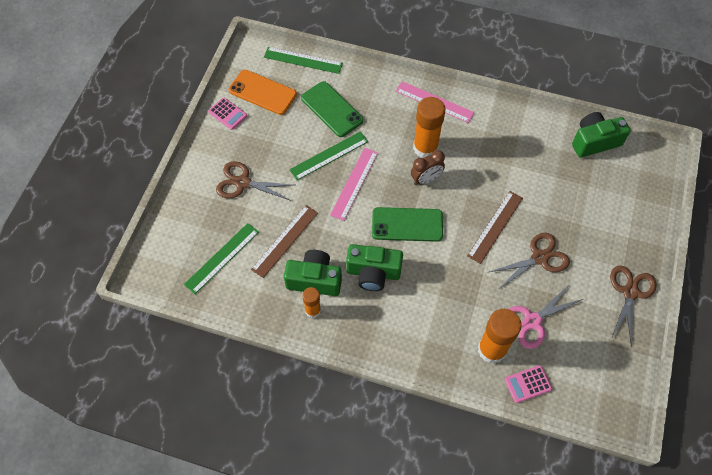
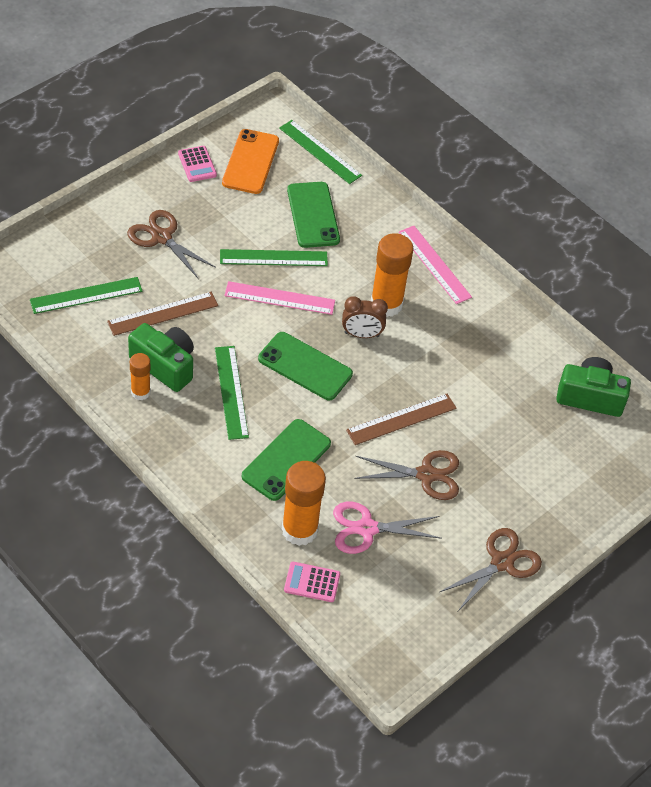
camera: 25 degrees right, 10 degrees down
orange phone [229,70,297,115] -> orange phone turned 45 degrees clockwise [222,129,279,194]
pink ruler [330,148,378,221] -> pink ruler turned 45 degrees clockwise [224,281,335,315]
green camera [346,244,403,291] -> green ruler [215,346,249,440]
none -> green phone [242,419,331,501]

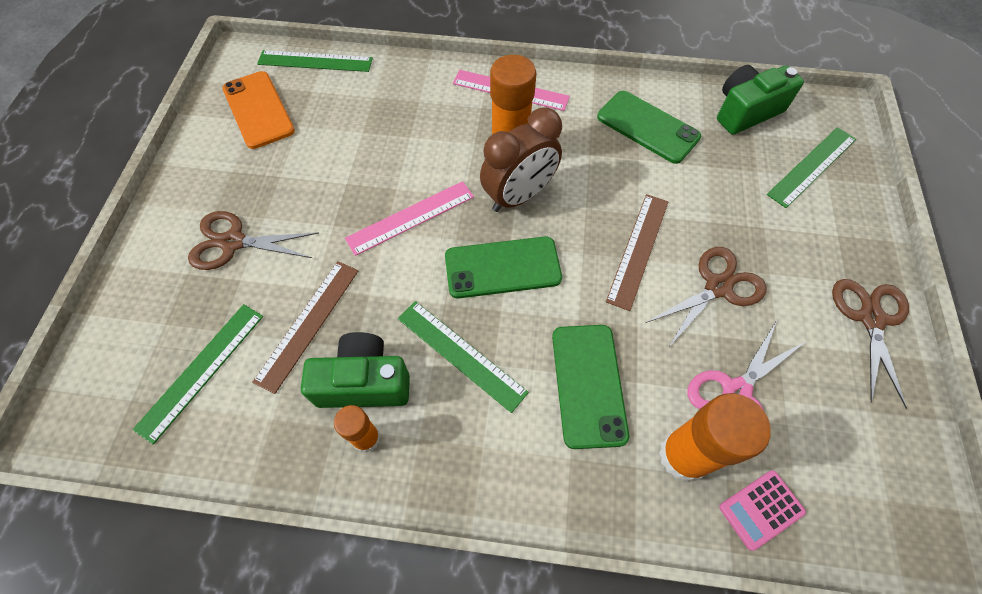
camera: 35 degrees left, 10 degrees up
pink calculator [178,146,217,182] -> none
green ruler [220,249,328,266] -> green ruler moved to [767,127,856,208]
green phone [287,182,340,248] -> green phone moved to [597,91,701,164]
brown clock [342,296,388,338] -> brown clock [480,108,562,212], size x1.55

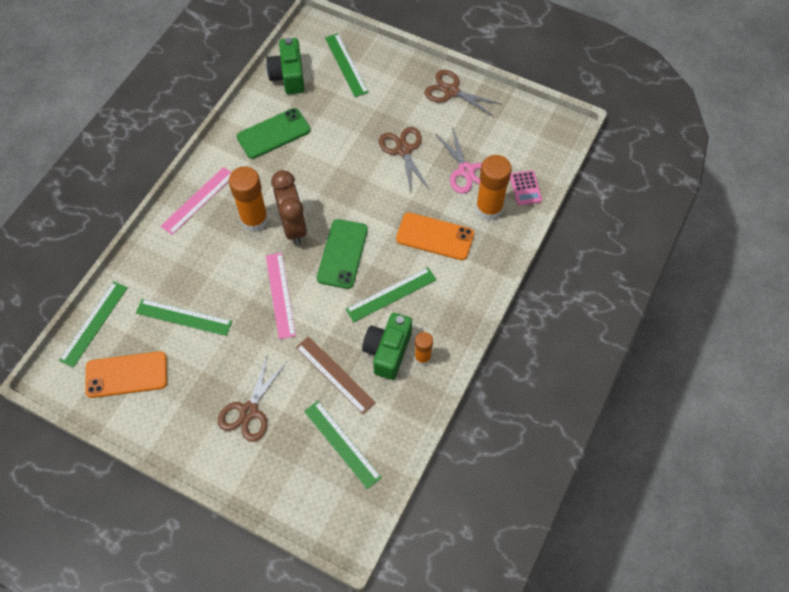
camera: 70 degrees left, 0 degrees up
green phone [552,325,629,449] -> orange phone [396,212,474,260]
brown ruler [606,194,668,311] -> none
none -> green ruler [136,299,232,336]

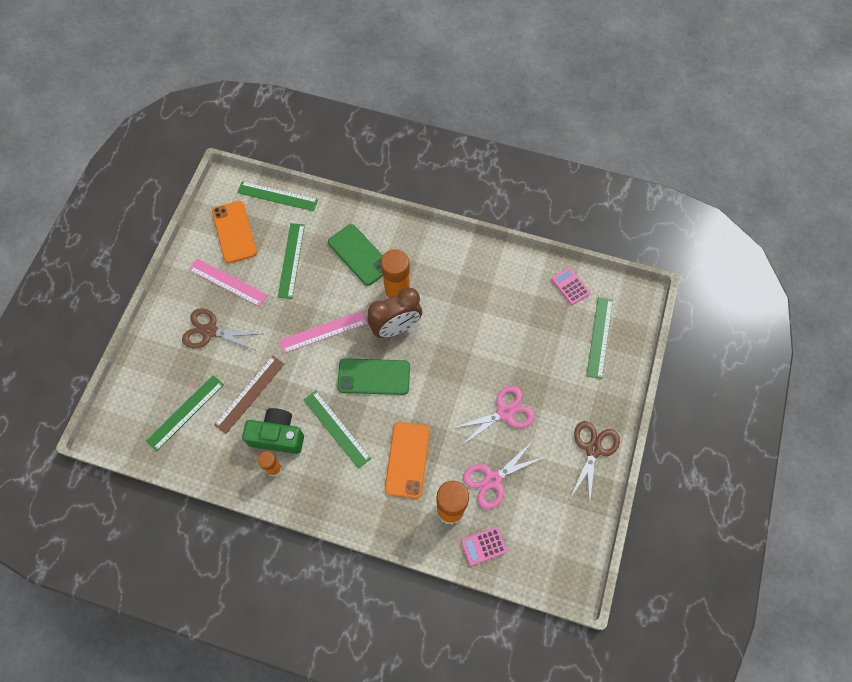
camera: 80 degrees right, 5 degrees up
pink ruler [161,167,232,235] -> pink ruler moved to [189,259,267,306]
green phone [237,108,311,159] -> green phone moved to [328,224,383,286]
green camera [266,38,304,94] -> pink calculator [551,267,590,305]
green ruler [325,33,369,97] -> green ruler turned 45 degrees counterclockwise [587,297,613,379]
brown scissors [379,127,430,192] -> pink scissors [453,386,535,445]

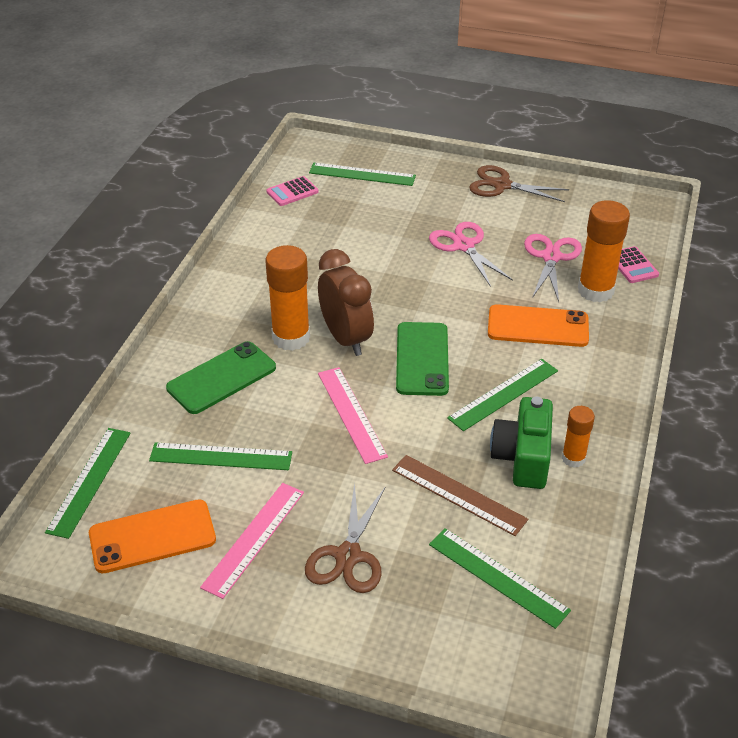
camera: 90 degrees left, 25 degrees down
pink scissors [463,441,544,509] -> pink scissors turned 135 degrees counterclockwise [524,234,582,302]

